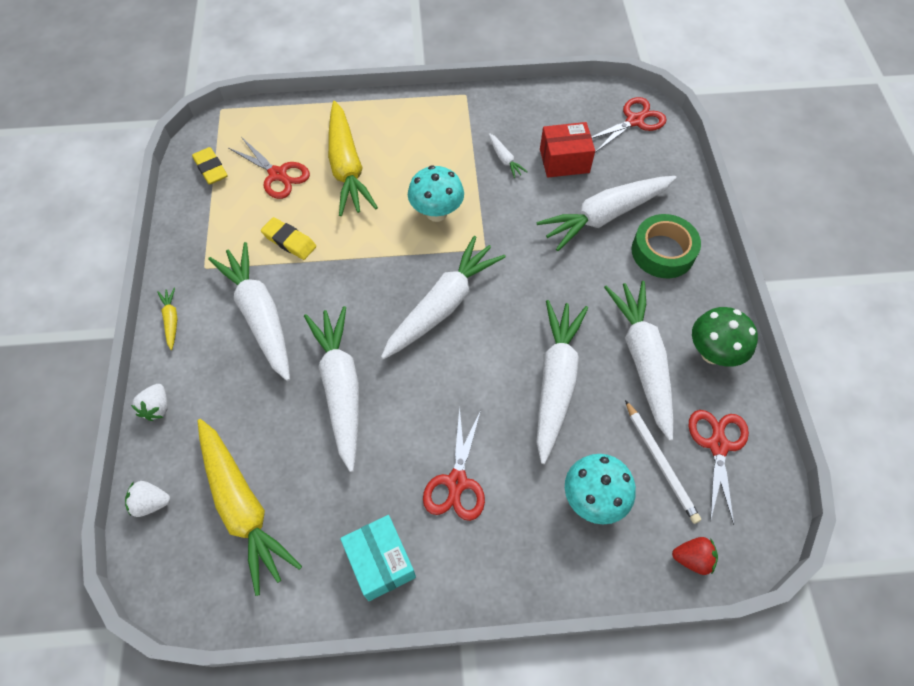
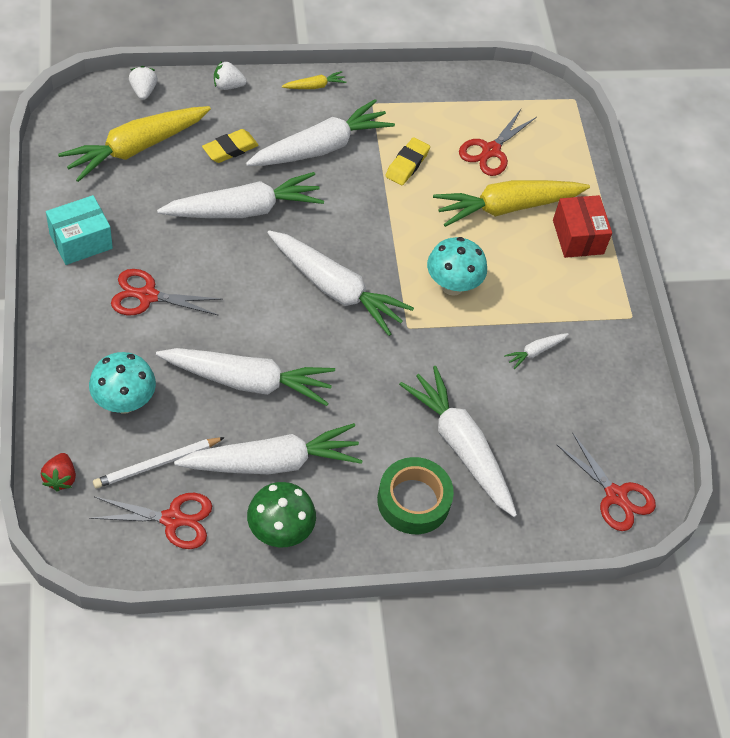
camera: 80 degrees right, 5 degrees down
yellow eraser [192,147,227,185] -> yellow eraser moved to [202,129,259,163]
red box [540,122,595,178] -> red box moved to [553,195,612,258]

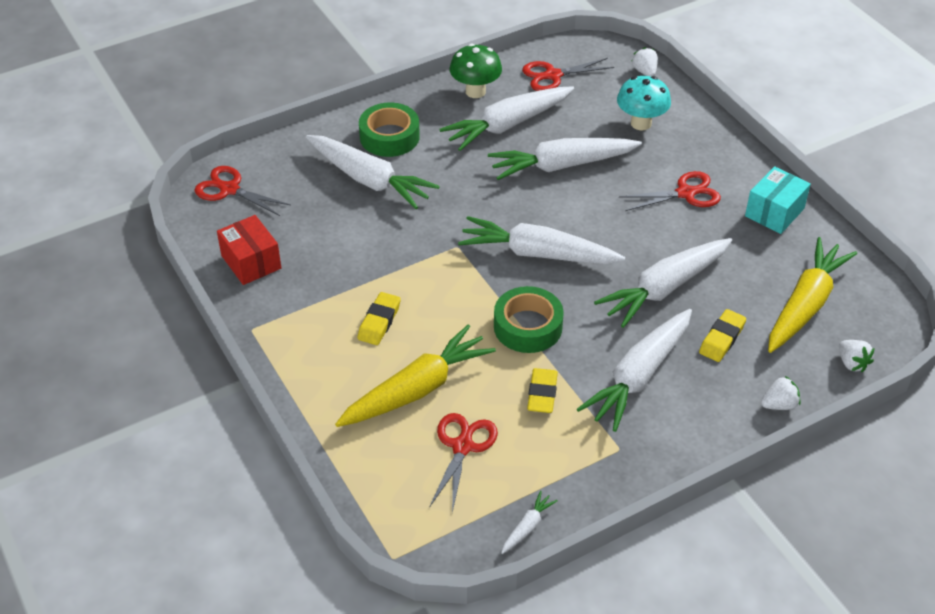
camera: 165 degrees right, 10 degrees down
red strawberry [41,453,76,492] -> white strawberry [631,47,658,77]
white pencil [93,437,225,488] -> none
yellow carrot [282,71,347,89] -> none
turquoise mushroom [427,237,487,296] -> none
white carrot [504,333,569,369] -> white carrot moved to [501,491,558,554]
red box [553,195,612,258] -> red box moved to [217,215,281,285]
none -> yellow eraser [358,292,401,345]
none -> green tape [494,286,564,353]

